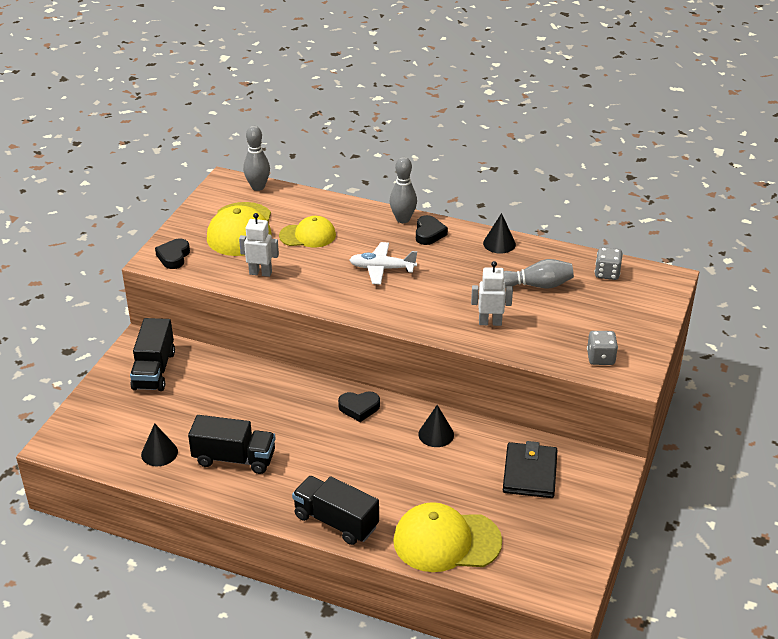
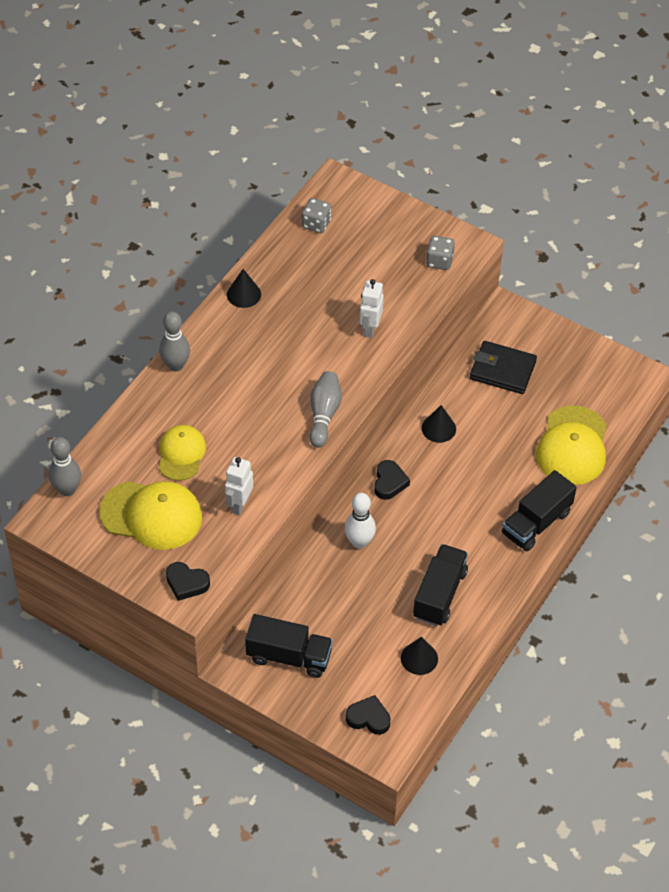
camera: 80 degrees left, 15 degrees up
white plane [349,242,417,285] -> none
black heart [416,215,448,245] -> black heart moved to [346,695,391,735]
grey bowling pin [504,259,574,289] -> grey bowling pin moved to [310,371,342,448]
none -> white bowling pin [344,493,376,549]

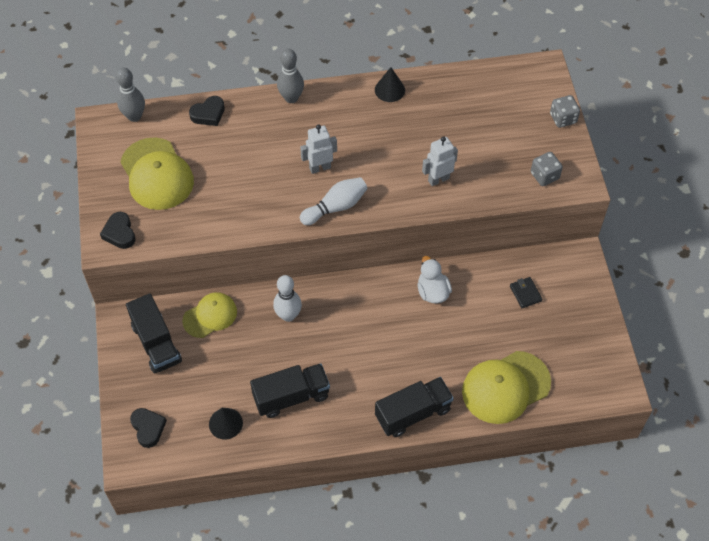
camera: 50 degrees right, 5 degrees up
yellow cap [159,425,206,481] -> yellow cap moved to [182,292,237,338]
white robot [225,457,253,515] -> white robot moved to [300,125,337,174]
grey dice [302,198,331,233] -> grey dice moved to [550,95,580,128]
grey bowling pin [310,371,342,448] -> white bowling pin [300,177,368,225]
black heart [374,460,410,500] -> black heart moved to [189,96,225,126]
black cone [422,405,456,443] -> white duck [417,256,452,304]
black wallet [470,341,537,394] -> black wallet [510,277,542,308], size x0.53
black truck [502,470,577,551] -> black truck turned 150 degrees clockwise [375,377,454,437]

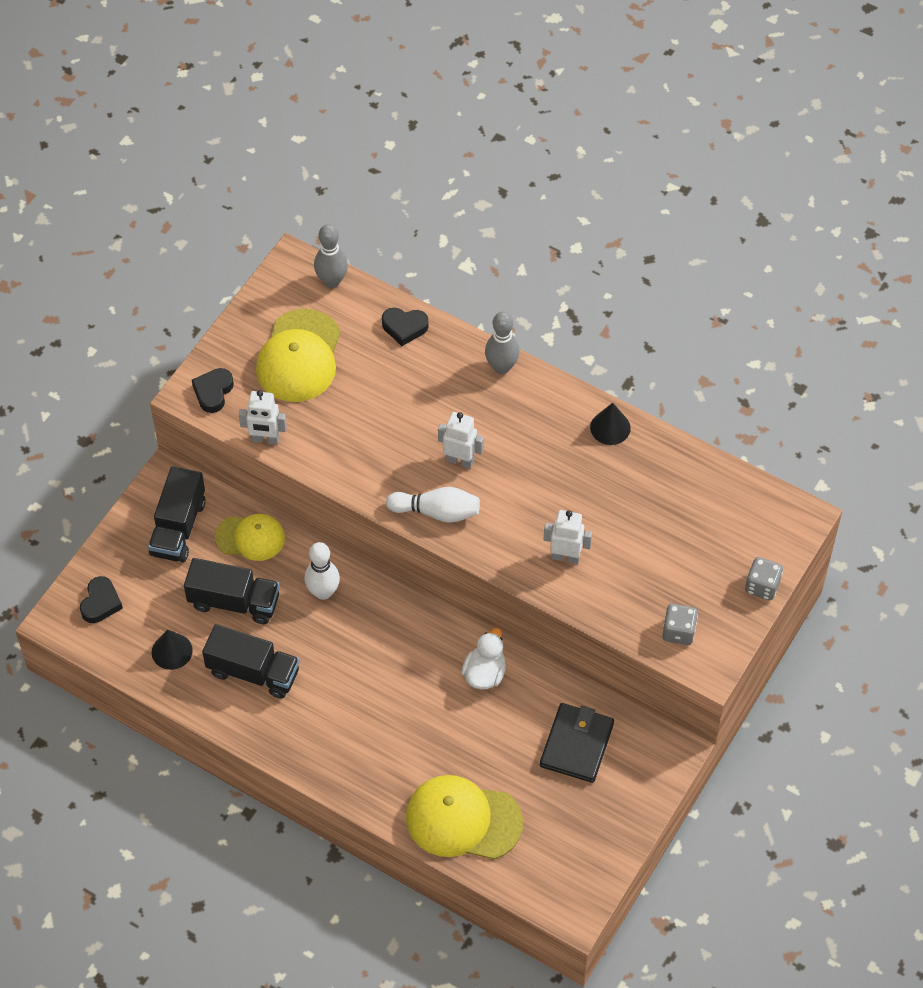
camera: 40 degrees right, 0 degrees up
black truck [375,377,454,437] -> black truck moved to [184,558,280,624]
black wallet [510,277,542,308] -> black wallet [540,703,614,783], size x1.90
none -> white robot [239,390,287,445]

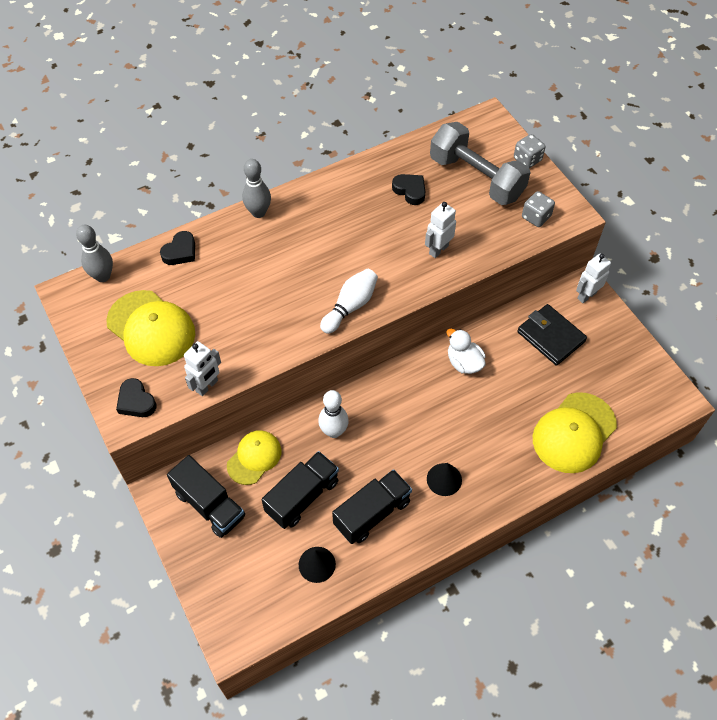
camera: 60 degrees left, 0 degrees up
black heart [80,576,123,623] -> black heart moved to [392,174,425,205]
white robot [438,412,484,469] -> white robot moved to [576,254,611,303]
black cone [590,403,631,445] -> black cone moved to [427,463,462,496]
none -> grey dumbbell [430,122,531,205]

